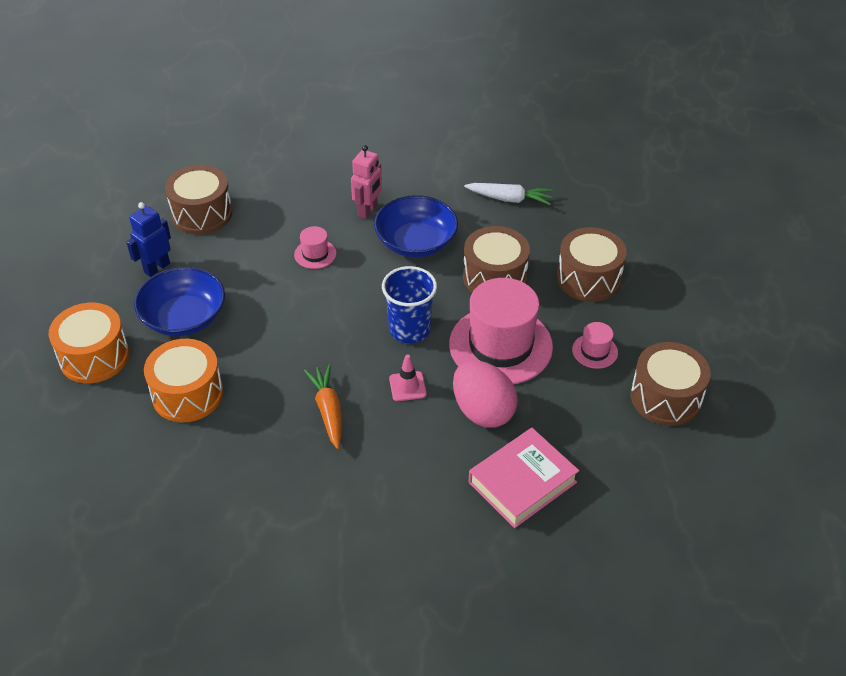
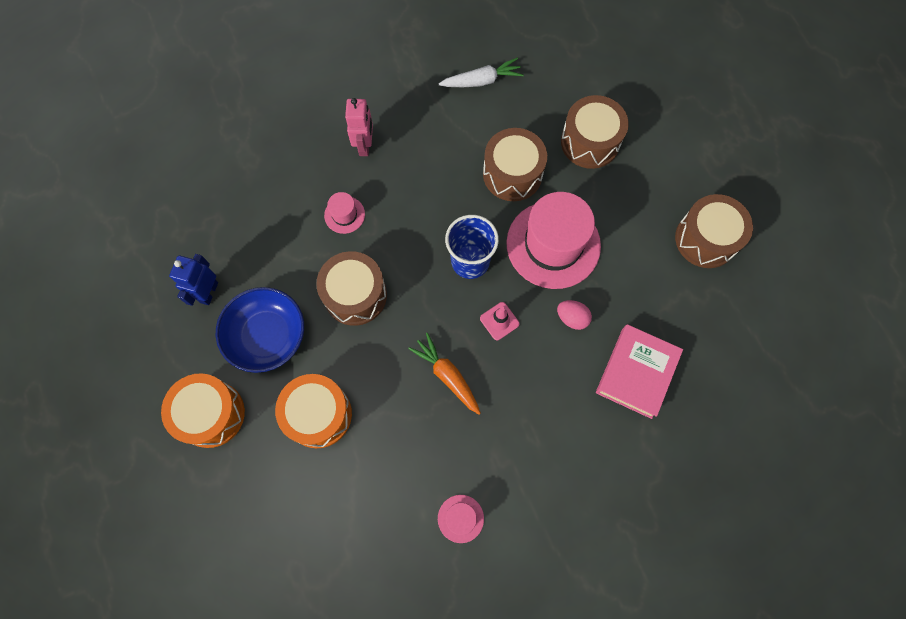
camera: 25 degrees left, 25 degrees up
brown drum [165,165,233,234] -> brown drum moved to [316,251,387,326]
blue bowl [374,195,458,258] -> none
pink egg [453,360,518,428] -> pink egg [557,300,592,330], size x0.53
pink hat [572,322,618,369] -> pink hat moved to [438,495,484,543]

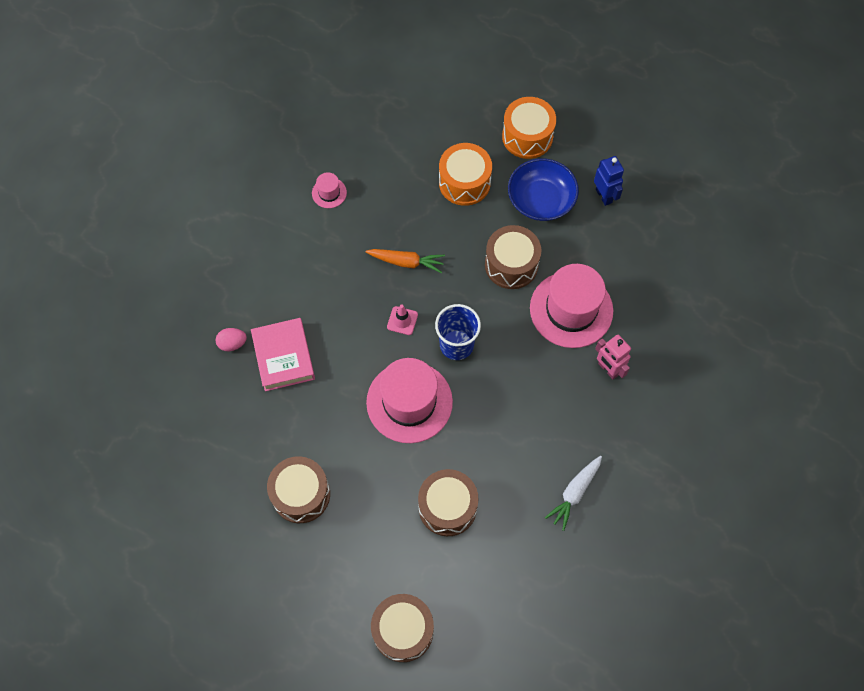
camera: 140 degrees right, 5 degrees down
pink hat [324,192,365,234] -> pink hat [530,264,613,348], size x2.28
brown drum [483,128,547,201] -> brown drum moved to [371,594,434,662]
pink egg [557,300,592,330] -> pink egg moved to [216,328,247,351]

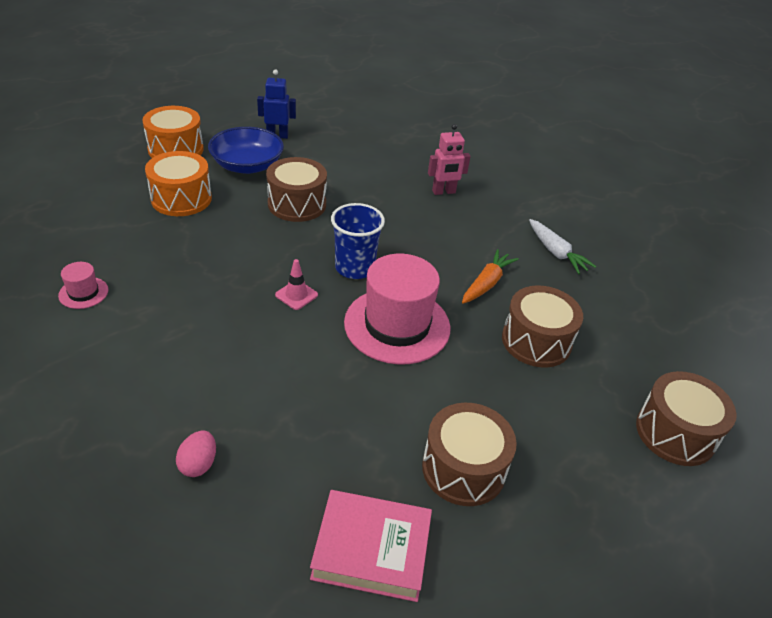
camera: 70 degrees left, 25 degrees down
pink book [251,318,315,391] -> pink book moved to [310,490,432,602]
orange carrot [366,249,445,273] -> orange carrot moved to [462,249,519,304]
pink hat [530,264,613,348] -> none

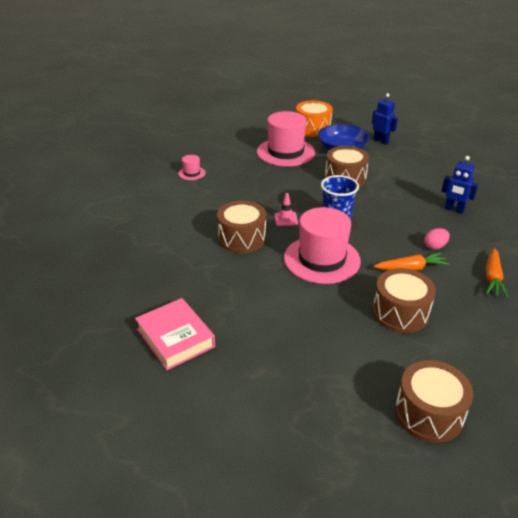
camera: 50 degrees right, 5 degrees down
orange drum [145,151,212,216] -> pink hat [257,111,315,166]
pink egg [176,431,216,477] -> pink egg moved to [424,228,450,250]
brown drum [422,403,517,506] -> brown drum moved to [217,201,266,253]
pink robot [428,124,471,195] -> blue robot [442,156,478,214]
white carrot [529,219,596,274] -> orange carrot [485,248,508,298]

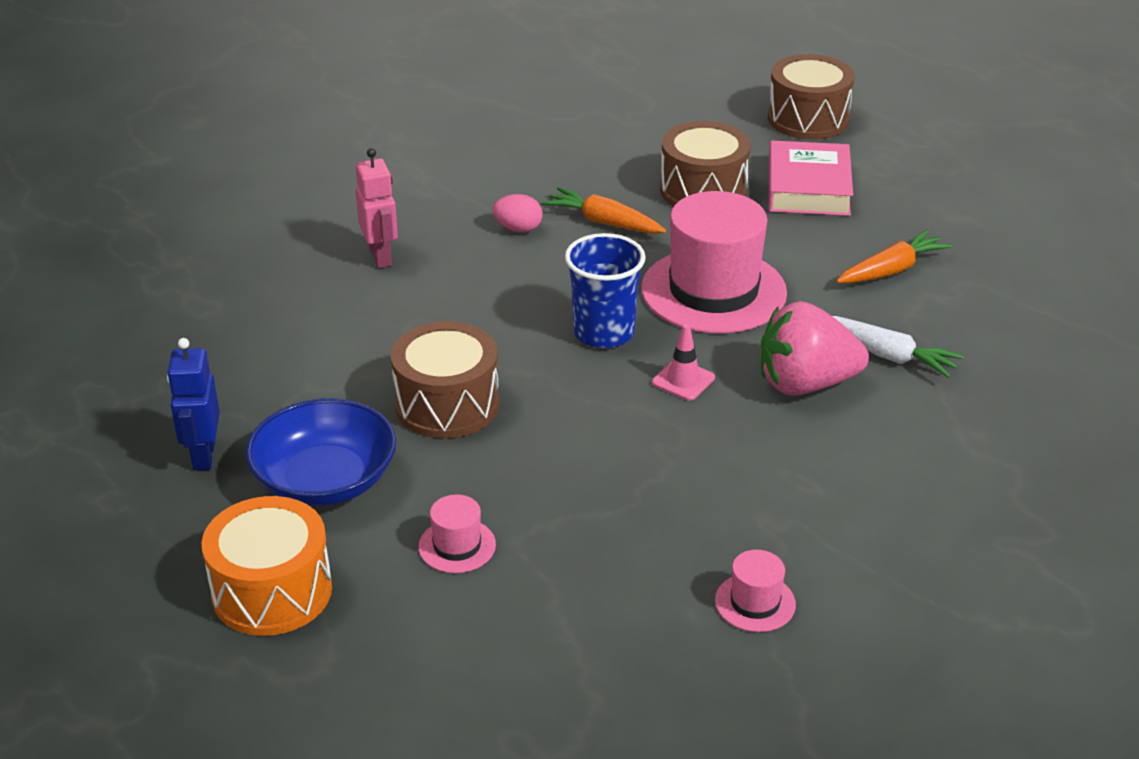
camera: 140 degrees left, 0 degrees up
pink book [135,298,215,370] -> pink book moved to [768,141,853,216]
brown drum [217,201,266,253] -> pink strawberry [761,301,869,396]
pink hat [257,111,315,166] -> pink hat [418,495,496,573], size x0.44
blue robot [442,156,478,214] -> pink robot [355,148,398,268]
orange carrot [485,248,508,298] -> orange carrot moved to [836,230,952,283]
none -> white carrot [832,316,964,378]

